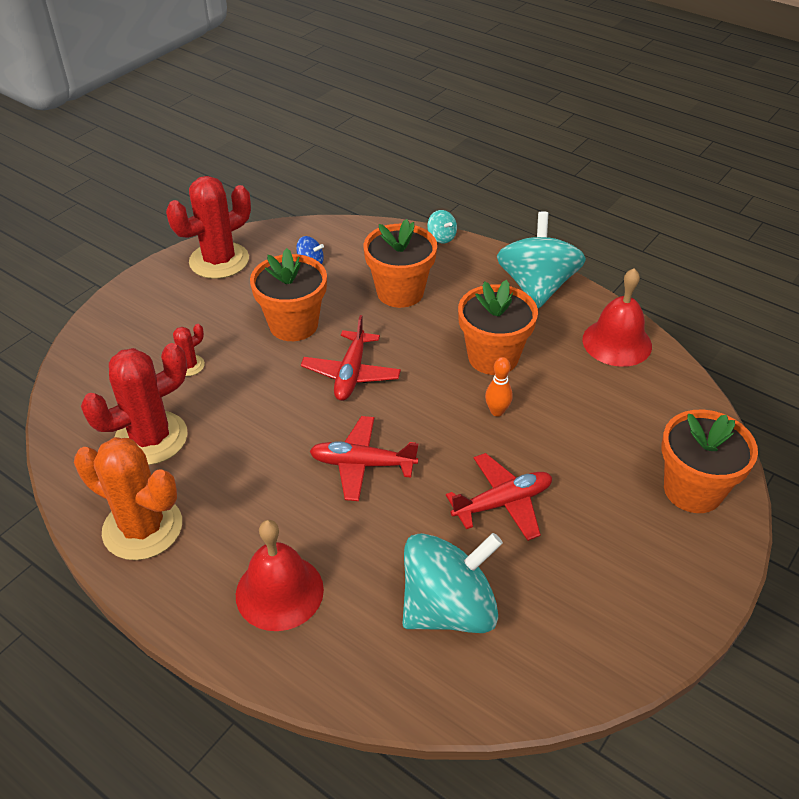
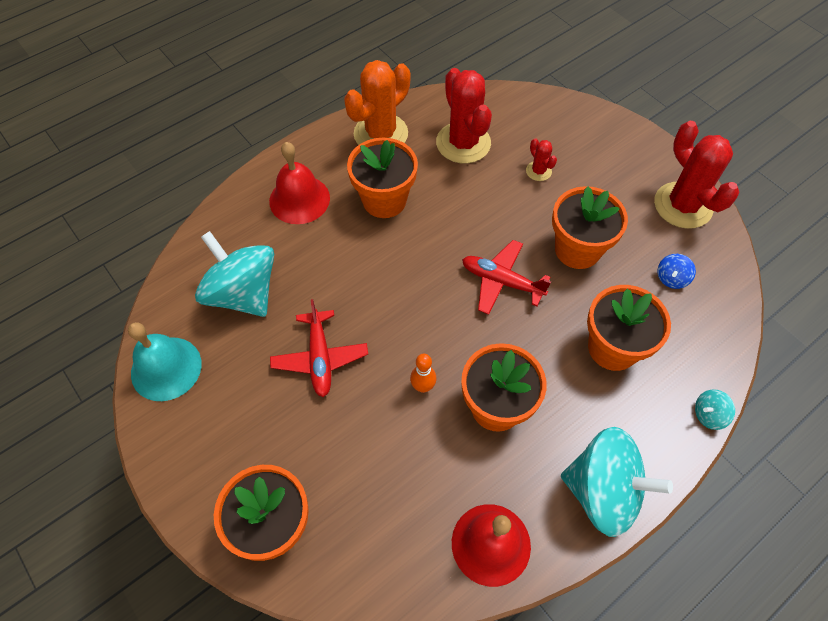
camera: 105 degrees right, 15 degrees up
red plane [310,416,418,501] -> none
turquoise spinning top [402,533,503,633] -> turquoise spinning top turned 150 degrees clockwise [195,231,274,317]
none -> turquoise bell [128,322,202,401]
none -> orange flower pot [347,138,418,218]

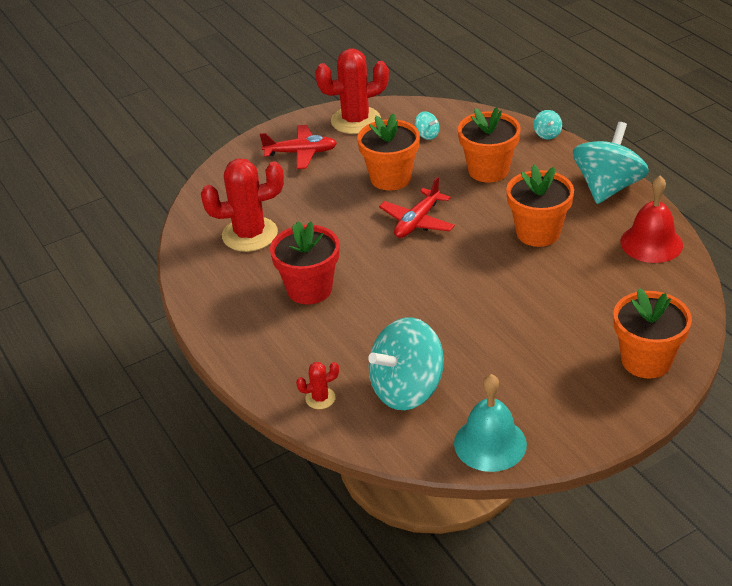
camera: 80 degrees left, 20 degrees down
red bell [269,142,330,224] -> none
red plane [270,299,368,397] -> red plane moved to [260,125,337,169]
orange cactus [344,60,410,145] -> none
orange flower pot [347,138,418,218] -> red flower pot [270,221,339,304]
orange bowling pin [410,354,436,393] -> none
red cactus [526,138,557,181] -> red cactus moved to [296,362,339,409]
blue spinning top [657,254,696,289] -> turquoise spinning top [415,111,439,140]

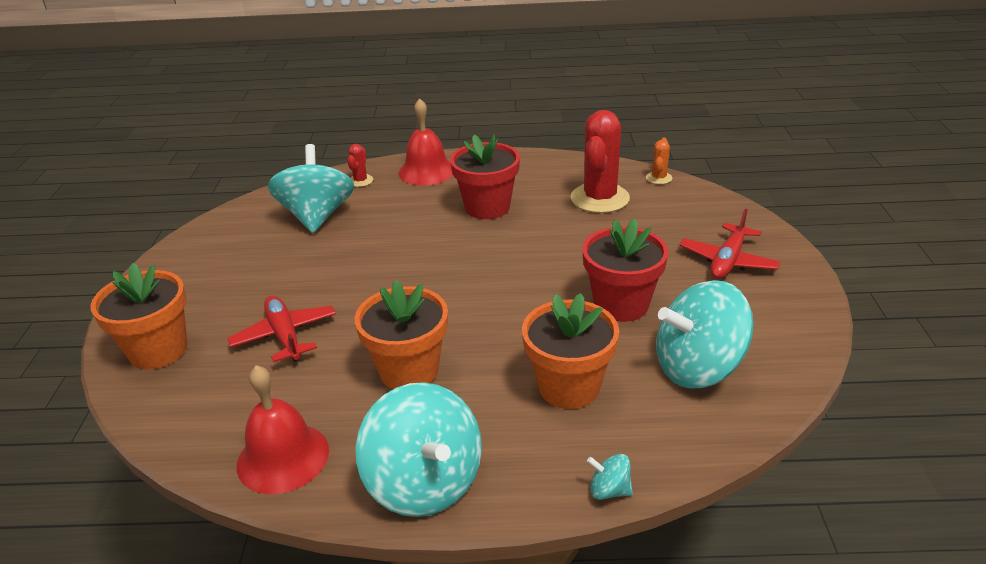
camera: 120 degrees right, 5 degrees down
red cactus [315,49,389,134] -> none
orange flower pot [357,113,420,191] -> red flower pot [582,218,669,322]
red plane [379,177,455,238] -> red plane moved to [227,295,336,362]
turquoise spinning top [415,111,439,140] -> turquoise spinning top [656,280,754,389], size x2.45
turquoise bell [454,374,527,472] -> none
none -> red bell [399,98,453,186]
none -> orange cactus [646,137,672,184]

